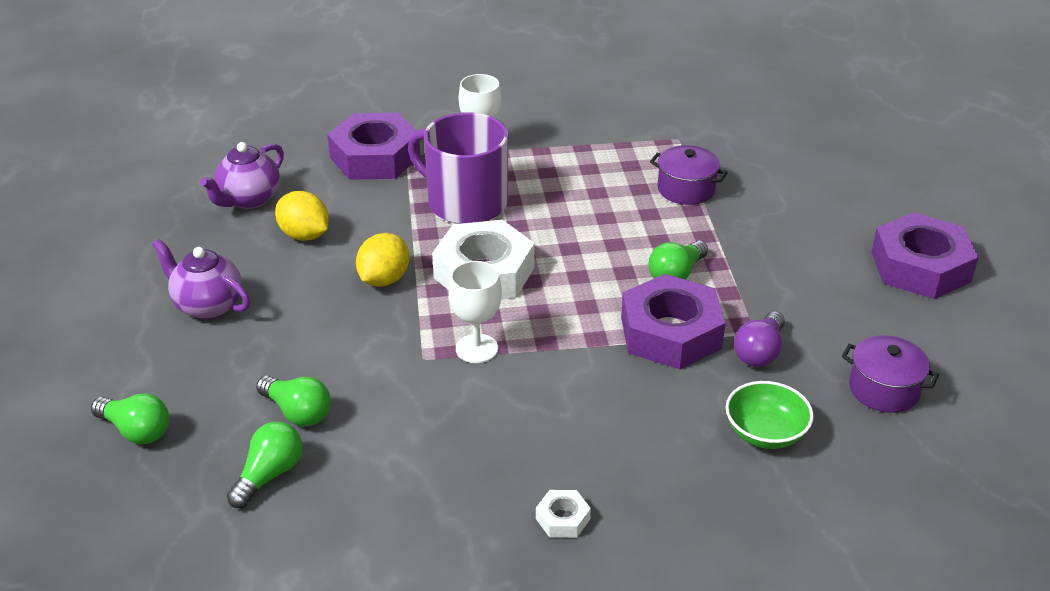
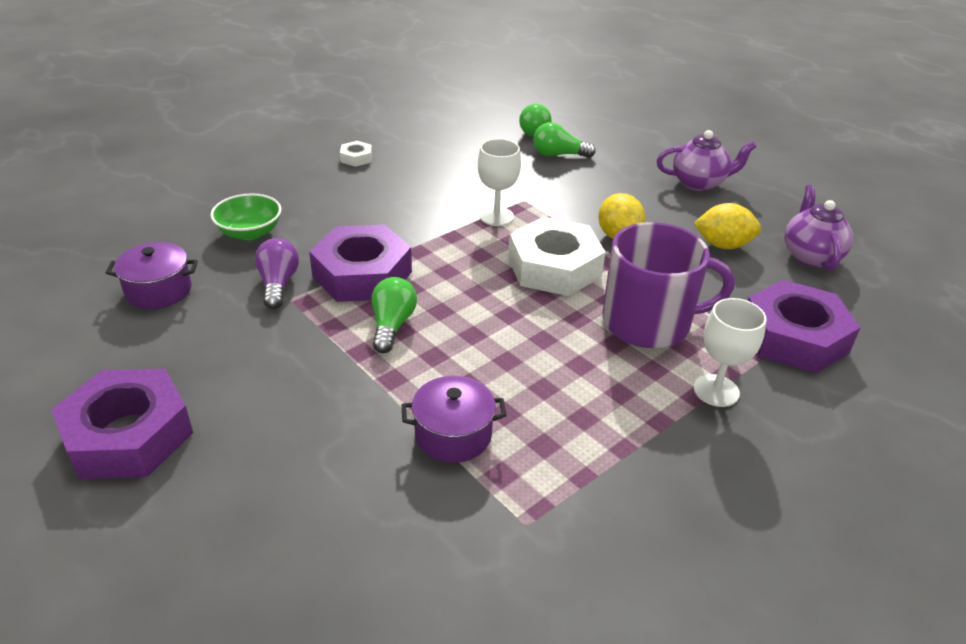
camera: 145 degrees right, 0 degrees up
green light bulb [91,393,169,444] -> none

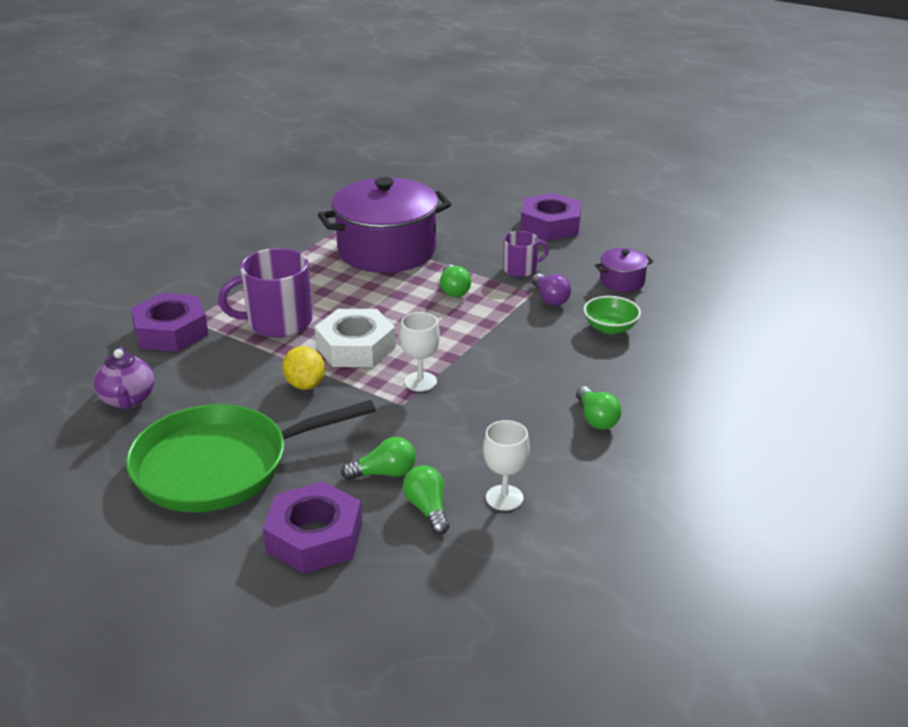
camera: 165 degrees right, 5 degrees down
purple nut [309,225,412,302] -> purple nut moved to [263,481,362,574]
white nut [340,141,372,167] -> green light bulb [576,386,622,430]
purple pot [402,376,506,463] -> purple pot [318,177,452,273], size x2.31
purple teapot [657,130,756,191] -> green pan [126,400,376,512]
yellow lemon [694,203,761,249] -> none
white goblet [694,298,766,407] -> white goblet moved to [483,420,530,511]
none -> purple mug [503,231,549,277]

